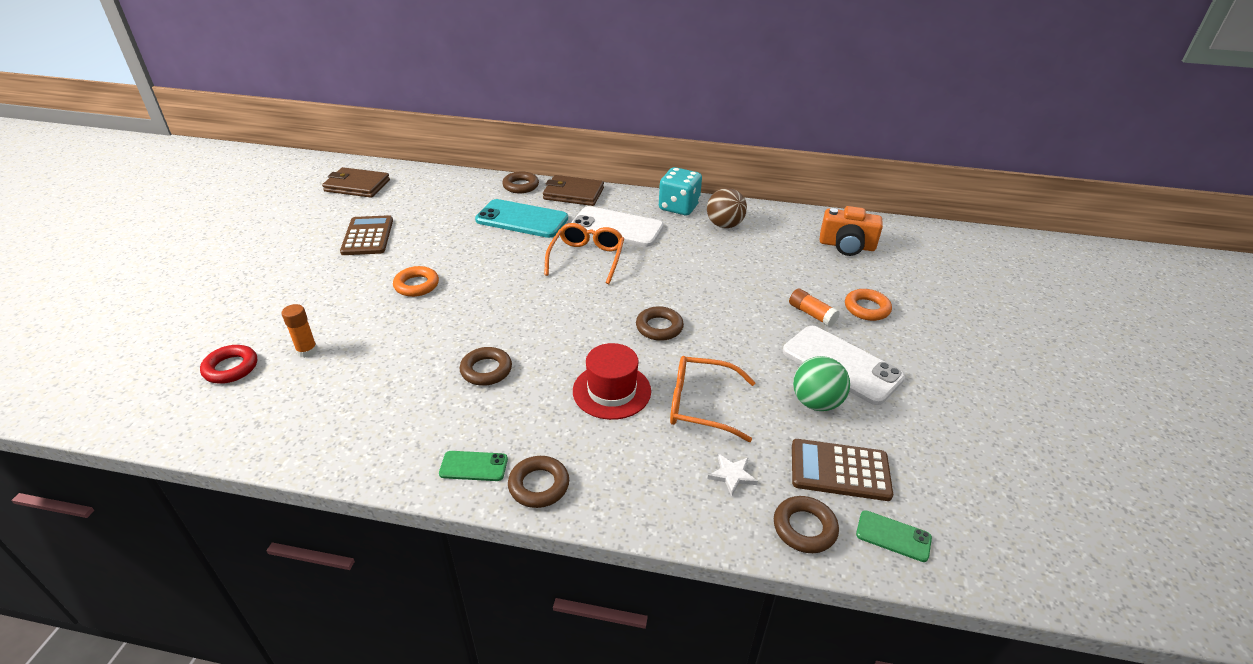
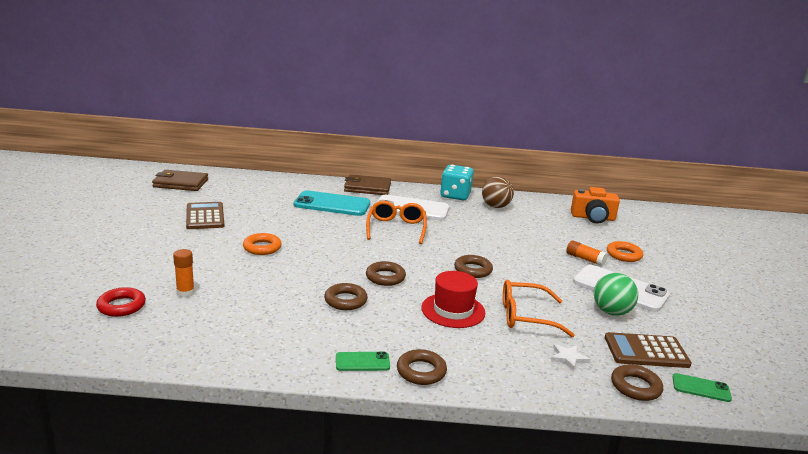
camera: 10 degrees left, 15 degrees down
brown ring [502,171,539,193] -> brown ring moved to [366,261,406,286]

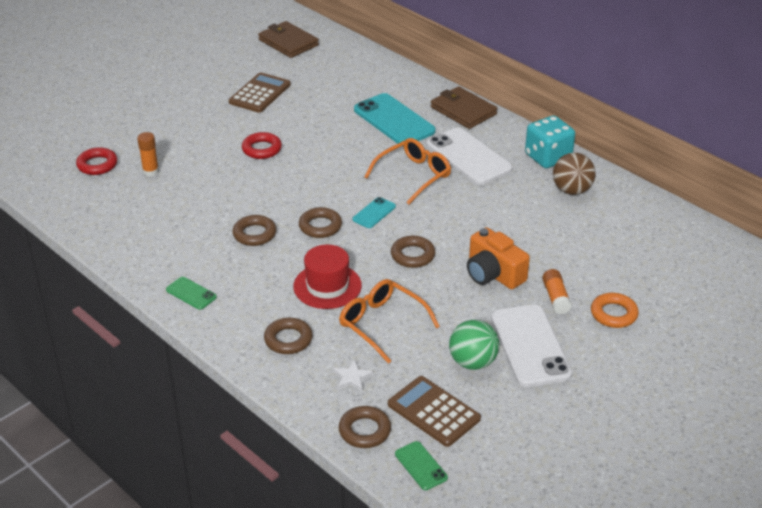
camera: 45 degrees right, 15 degrees up
orange ring [243,233,282,255] -> red ring [242,132,282,159]
brown ring [397,349,447,385] -> brown ring moved to [264,318,313,354]
orange camera [571,187,620,224] -> orange camera moved to [467,227,530,289]
none -> turquoise phone [352,197,396,228]

